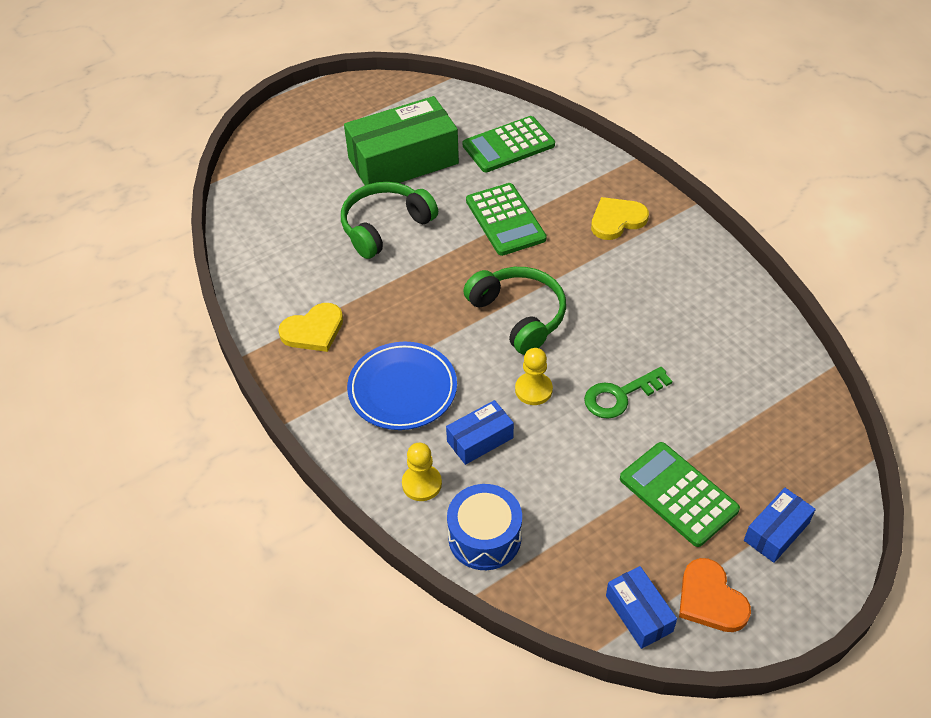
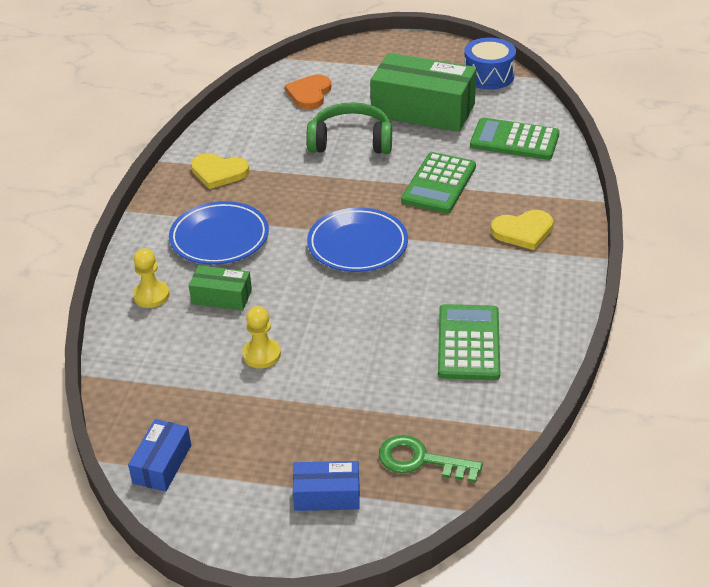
camera: 45 degrees right, 10 degrees down
blue box [446,400,514,465] -> green box [189,265,252,311]
blue drum [447,484,522,570] -> blue drum moved to [464,38,516,90]
green headphones [463,267,566,355] -> blue plate [307,208,408,272]
yellow pawn [515,348,553,405] -> yellow pawn moved to [242,306,281,368]
green key [584,367,672,419] -> green key moved to [379,435,483,483]
yellow heart [591,197,649,240] -> yellow heart turned 150 degrees clockwise [490,210,554,250]
green calculator [620,442,740,547] -> green calculator moved to [438,304,500,380]
orange heart [679,558,751,632] -> orange heart moved to [285,74,331,109]

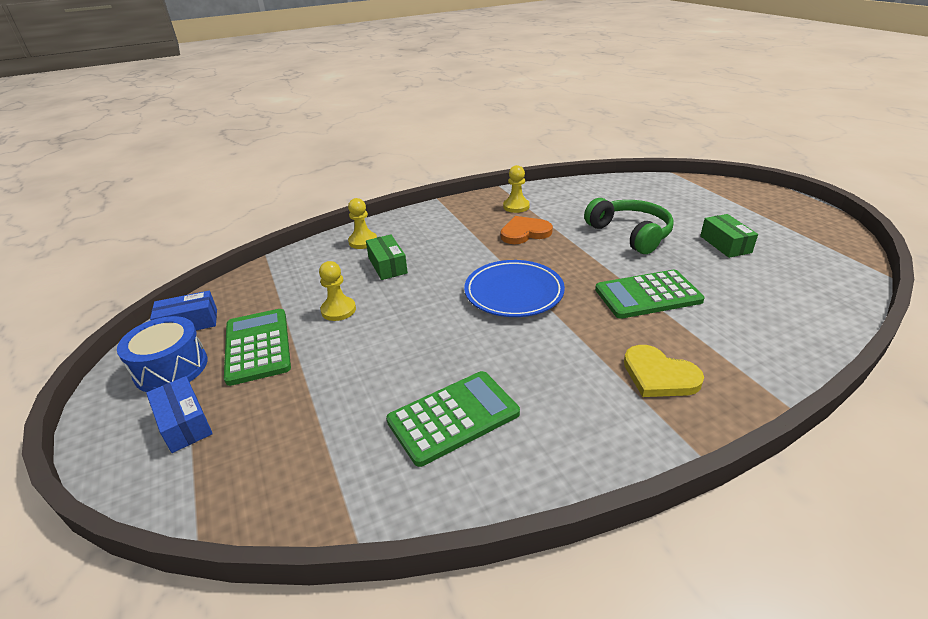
camera: 55 degrees right, 5 degrees down
blue plate [169,201,269,265] -> none
yellow heart [191,153,249,189] -> yellow pawn [503,165,530,213]
orange heart [285,74,331,109] -> orange heart moved to [501,216,553,244]
green box [371,53,477,132] -> green box [700,214,758,258], size x0.48
green key [379,435,483,483] -> none
blue drum [464,38,516,90] -> blue drum moved to [117,316,208,392]
green calculator [470,118,560,160] -> green calculator moved to [224,309,291,386]

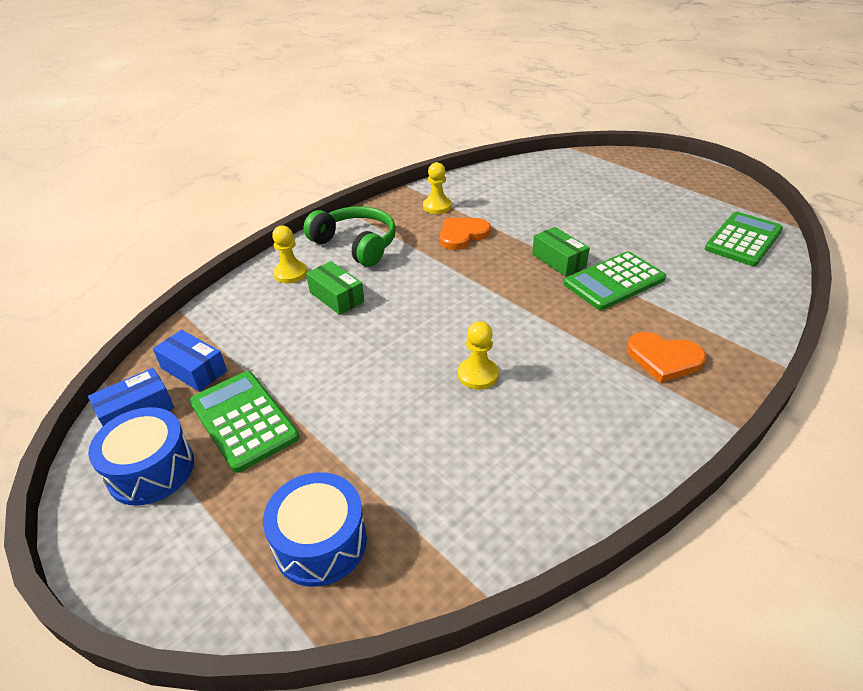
camera: 20 degrees left, 5 degrees up
blue box [146,376,213,453] -> blue box moved to [153,330,227,392]
yellow pawn [319,261,356,321] -> yellow pawn moved to [458,321,499,390]
green calculator [386,371,520,467] -> green calculator moved to [705,212,783,266]
blue plate [464,260,565,317] -> none
green headphones [584,198,674,254] -> green headphones moved to [303,206,396,267]
yellow heart [624,345,704,397] -> orange heart [627,332,706,383]
green box [700,214,758,258] -> green box moved to [532,227,590,276]
none -> blue drum [263,472,367,587]

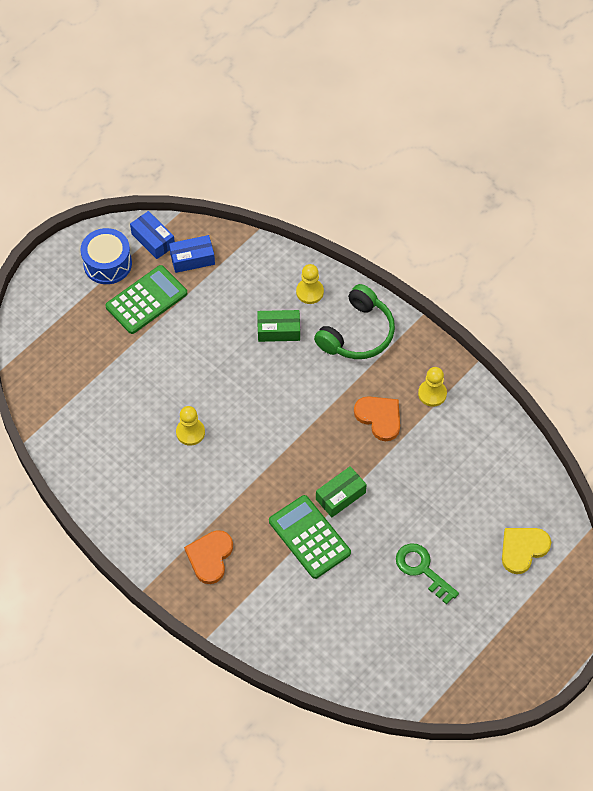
camera: 85 degrees right, 20 degrees up
blue box [153,330,227,392] -> blue box turned 45 degrees clockwise [169,235,215,273]
blue drum [263,472,367,587] -> none
green box [306,261,364,315] -> green box turned 45 degrees clockwise [257,310,300,342]
green calculator [705,212,783,266] -> none
none -> green key [396,543,459,605]
none -> yellow heart [502,528,551,574]

